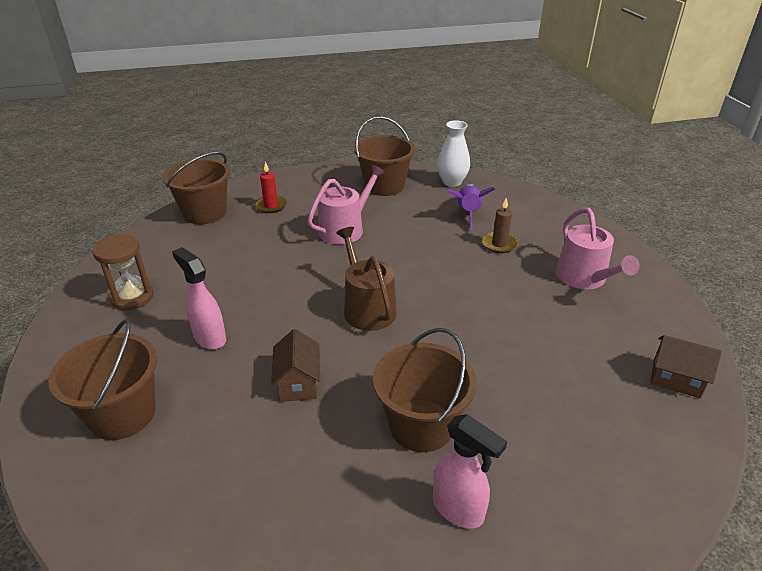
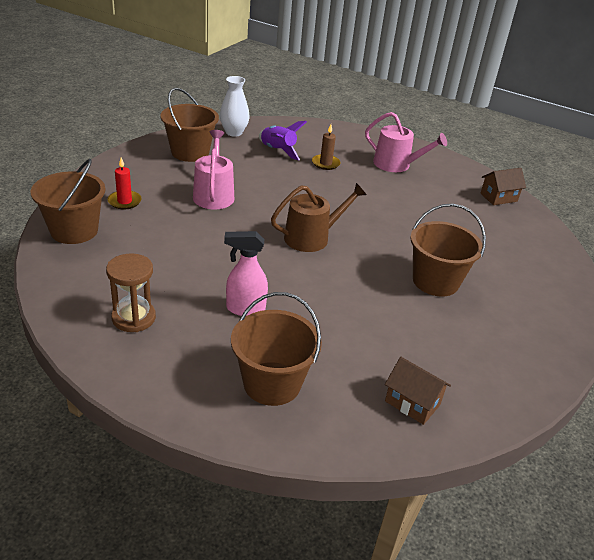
camera: 50 degrees left, 0 degrees up
brown house [271,329,320,402] -> brown house moved to [385,357,451,425]
brown watering can [336,227,397,331] -> brown watering can turned 135 degrees clockwise [271,183,367,252]
pink spray bottle [433,414,507,529] -> none

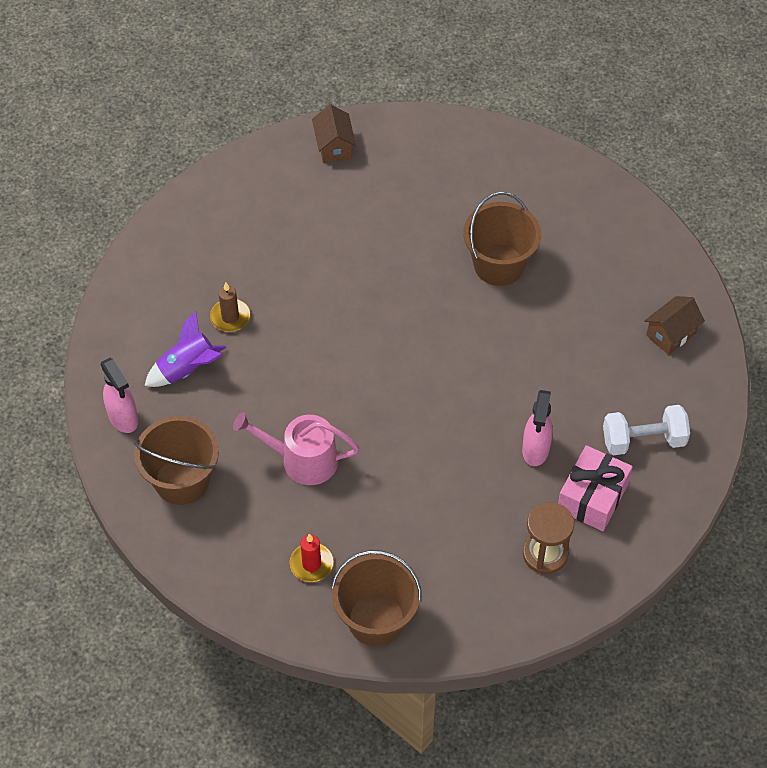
camera: 75 degrees left, 20 degrees up
white vase [220,76,250,137] -> pink spray bottle [100,358,138,433]
brown bucket [231,292,322,406] -> white dumbbell [603,405,690,455]
brown watering can [271,183,367,252] -> none
pink watering can [365,112,447,172] -> none
none -> pink gift [558,445,633,531]

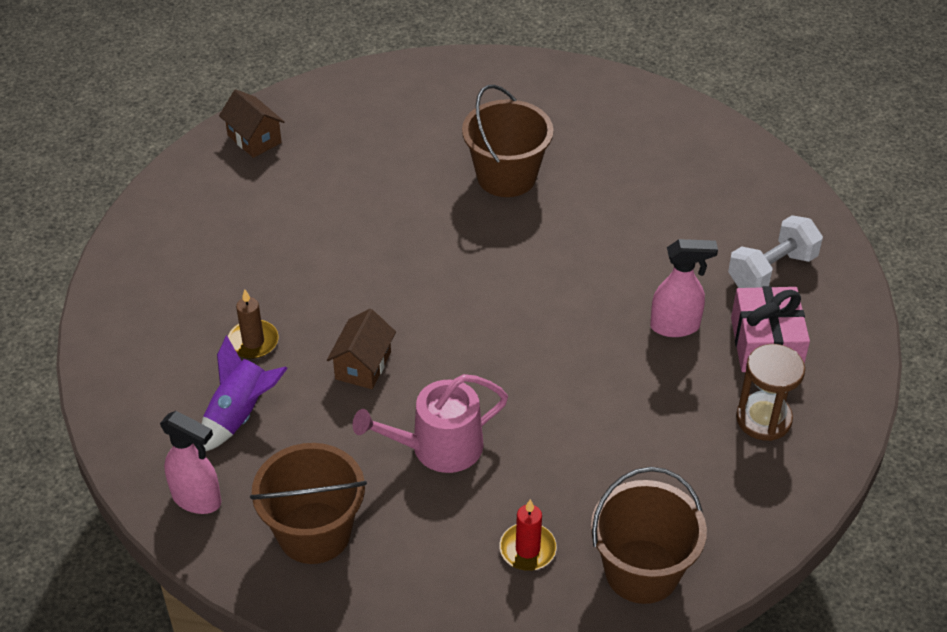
camera: 30 degrees left, 10 degrees down
pink spray bottle [522,390,553,466] -> pink spray bottle turned 75 degrees counterclockwise [650,239,718,337]
brown house [645,296,705,355] -> brown house moved to [327,309,396,389]

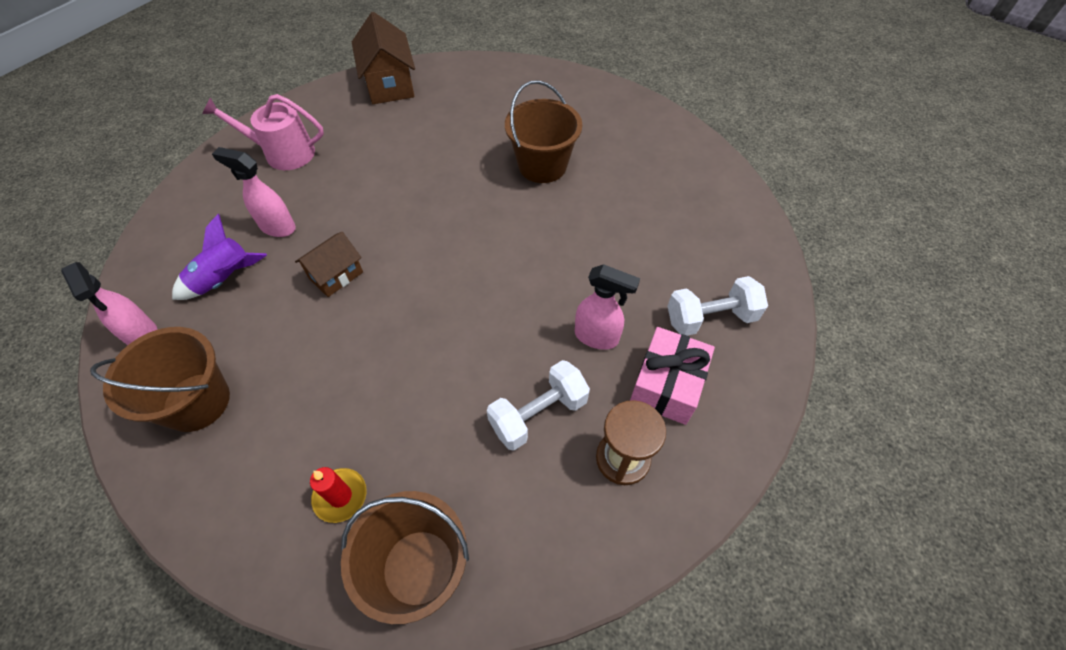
camera: 25 degrees right, 10 degrees up
brown house [219,89,285,158] -> brown house [352,12,415,104], size x1.60
brown candle [228,290,279,359] -> pink spray bottle [212,147,296,237]
pink watering can [353,374,508,473] -> pink watering can moved to [202,94,324,170]
none -> white dumbbell [487,360,590,451]

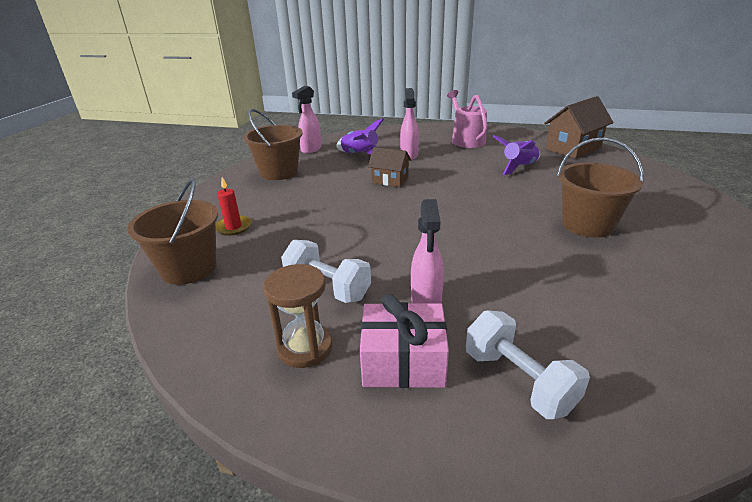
camera: 70 degrees right, 25 degrees down
none -> purple rocket [492,135,540,175]

